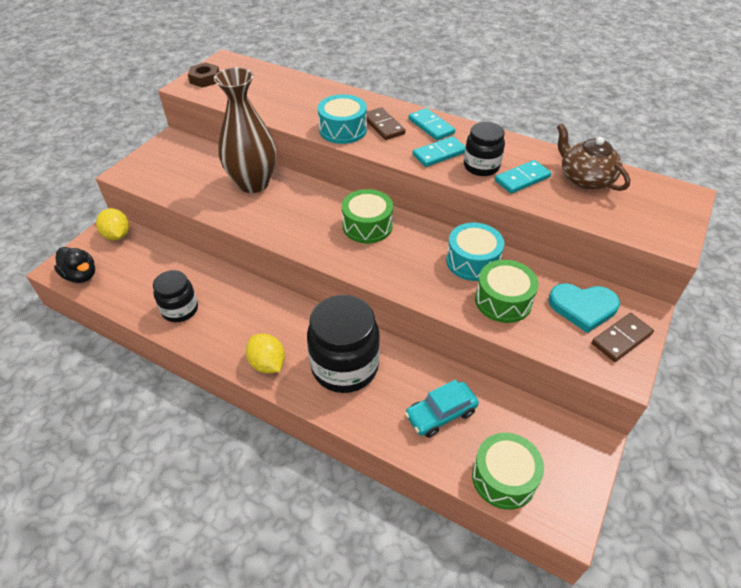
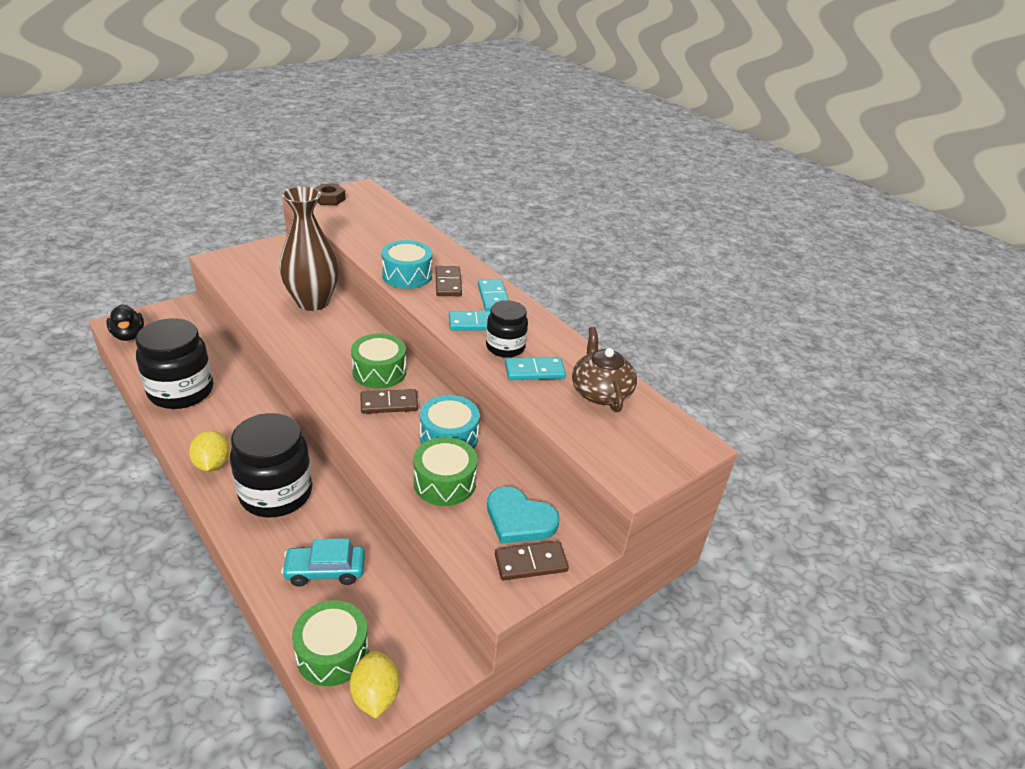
camera: 20 degrees right, 10 degrees down
yellow lemon [96,208,129,240] -> yellow lemon moved to [350,651,400,719]
black jar [153,270,198,322] -> black jar [135,318,213,409], size x1.71
none -> brown domino [360,389,418,414]

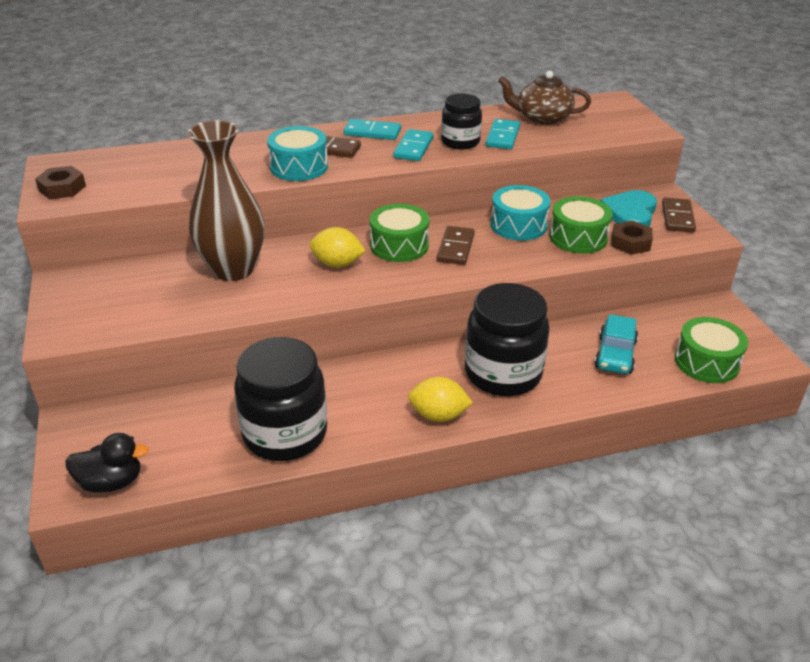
camera: 65 degrees left, 0 degrees up
yellow lemon [350,651,400,719] -> yellow lemon moved to [309,227,365,268]
turquoise heart [487,487,559,544] -> turquoise heart turned 150 degrees clockwise [601,190,657,227]
none -> brown nut [612,221,653,255]

